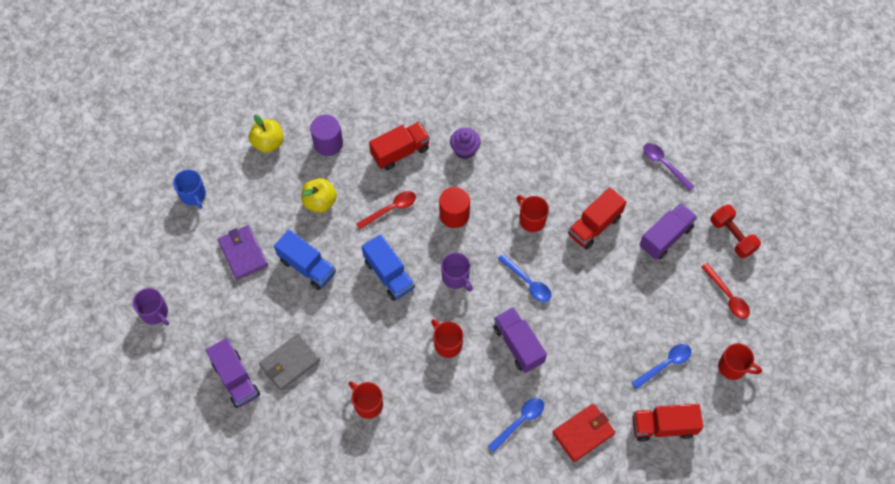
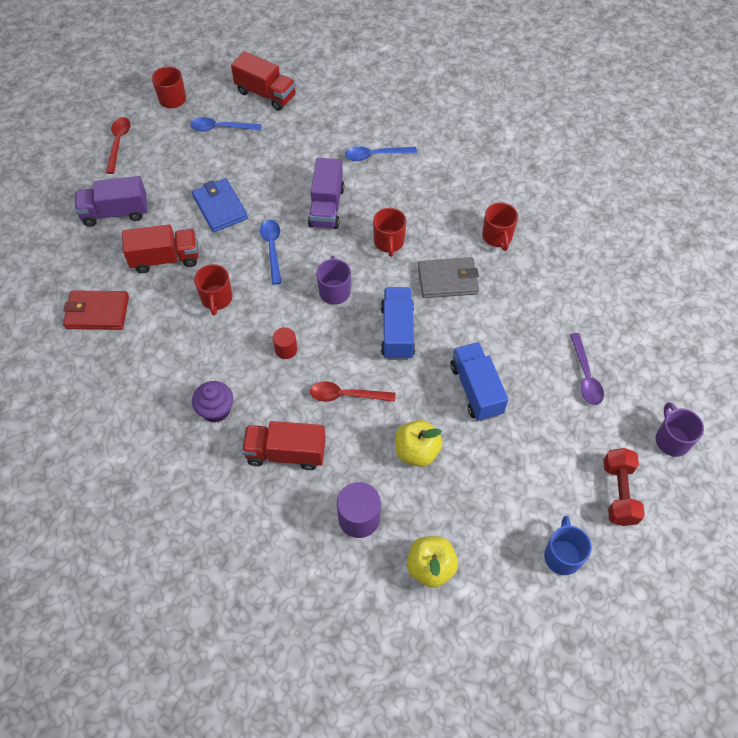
camera: 145 degrees left, 5 degrees down
purple truck [206,338,260,408] -> none
purple wallet [218,225,268,280] -> none
grey wallet [259,333,320,391] -> grey wallet moved to [418,257,479,298]
red cylinder [439,187,470,228] -> red cylinder [273,327,297,359], size x0.60
red wallet [552,403,615,462] -> red wallet moved to [63,290,129,330]
purple spoon [643,143,695,191] -> purple spoon moved to [570,333,604,405]
red dumbbell [711,204,761,258] -> red dumbbell moved to [604,448,645,526]
none -> blue wallet [192,178,248,232]

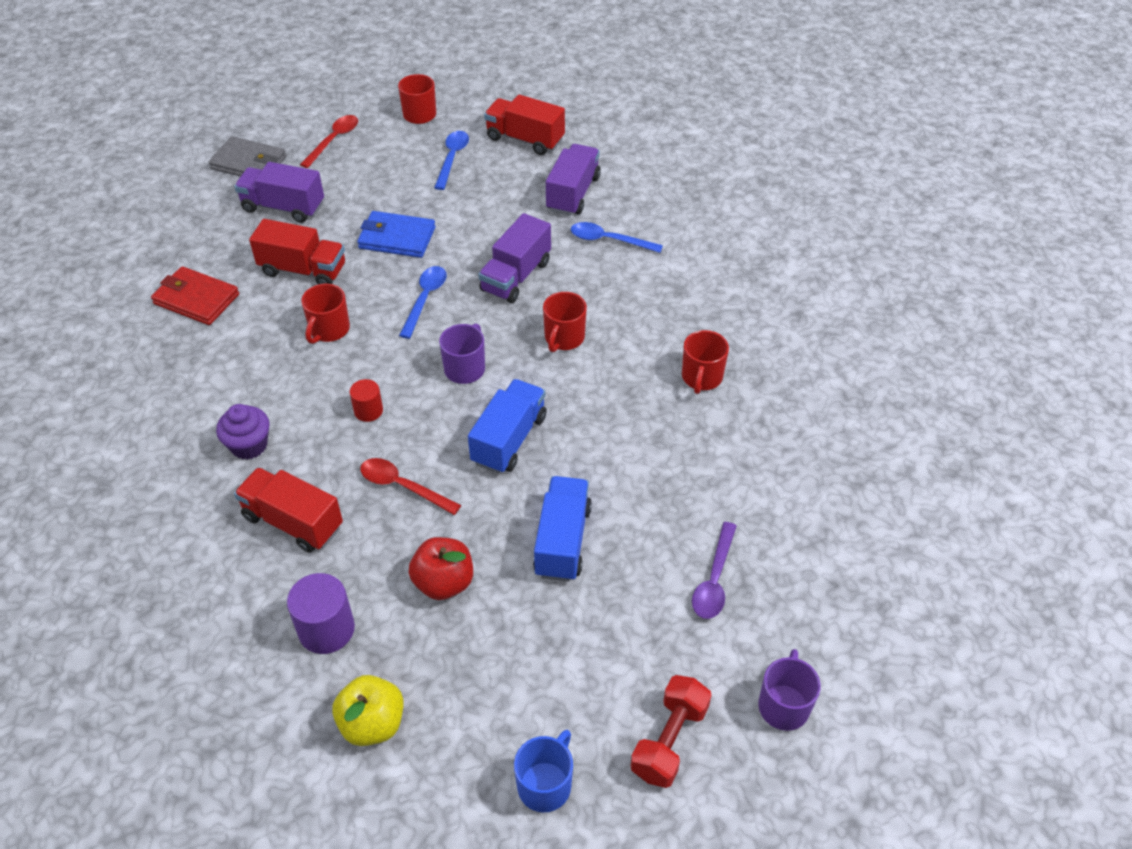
camera: 25 degrees right, 10 degrees down
blue spoon [190,117,262,132] -> blue spoon turned 75 degrees clockwise [434,131,469,190]
blue wallet [192,178,248,232] -> blue wallet turned 75 degrees counterclockwise [357,211,435,258]
red truck [231,51,296,111] -> red truck turned 150 degrees clockwise [484,94,565,155]
yellow apple [395,420,443,467] -> red apple [409,537,473,600]
grey wallet [418,257,479,298] -> grey wallet moved to [209,136,287,177]
none -> purple truck [546,144,601,216]

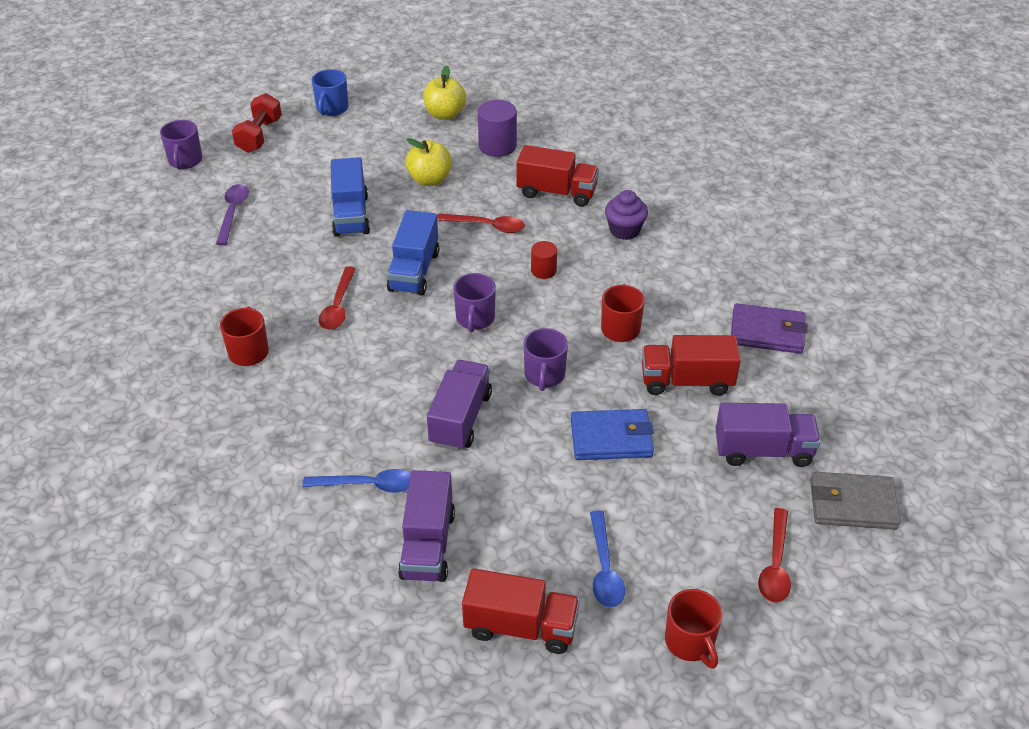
camera: 165 degrees right, 5 degrees down
red wallet [151,266,239,325] -> purple wallet [731,303,807,354]
blue spoon [399,266,446,339] -> purple mug [524,328,568,391]
red apple [409,537,473,600] -> yellow apple [405,138,452,186]
red mug [543,292,587,352] -> none
none -> red spoon [318,266,356,330]

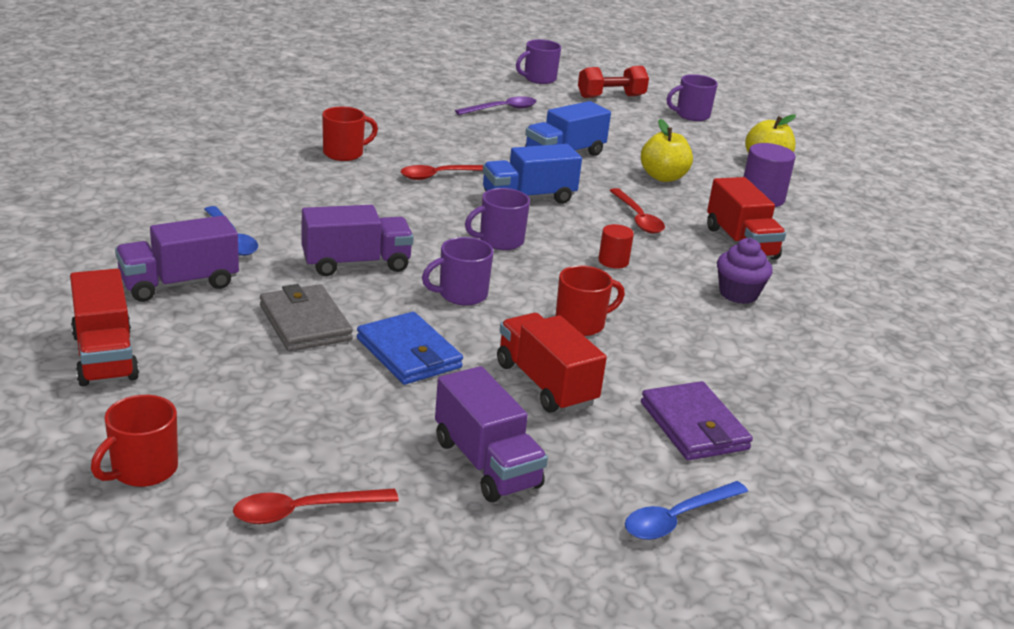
camera: 55 degrees right, 15 degrees down
blue mug [312,69,349,116] -> purple mug [666,74,718,121]
blue spoon [590,511,625,608] -> blue spoon moved to [625,481,748,540]
grey wallet [810,472,900,530] -> grey wallet moved to [260,284,353,352]

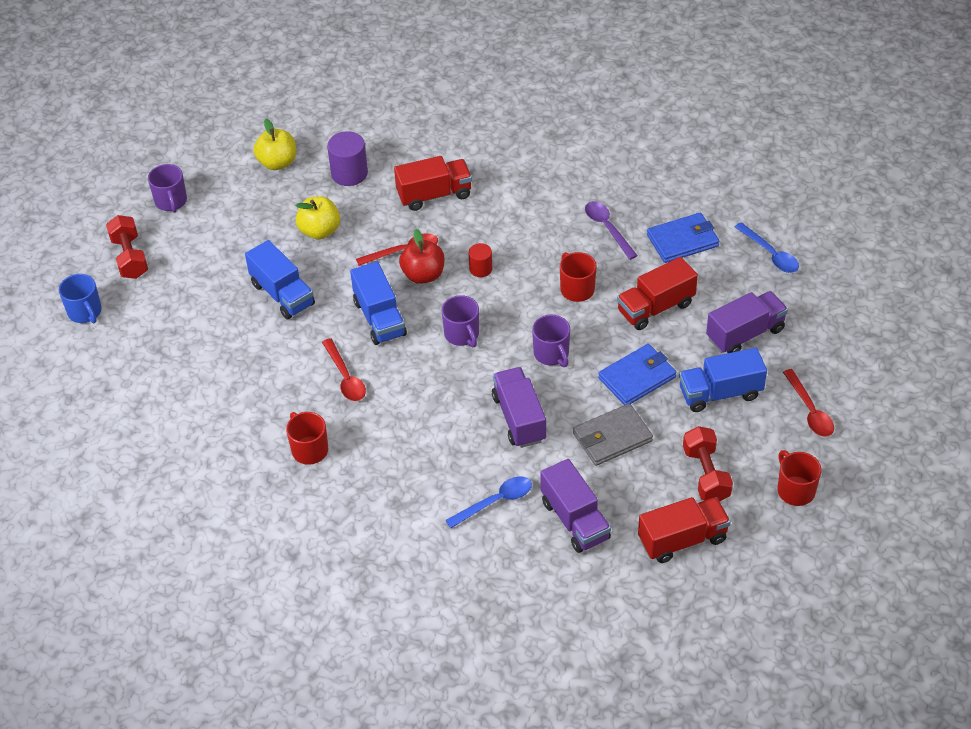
camera: 85 degrees left, 20 degrees up
red mug [91,395,178,487] -> red mug turned 150 degrees counterclockwise [777,450,821,506]
purple spoon [455,96,536,115] -> purple spoon moved to [585,201,638,260]
purple mug [516,39,561,84] -> blue mug [59,274,102,323]
purple wallet [641,381,753,460] -> blue wallet [647,212,719,263]
purple cupcake [717,238,773,304] -> none
none -> red apple [399,229,444,284]
none -> blue truck [679,348,767,412]
none -> red dumbbell [683,426,733,501]

